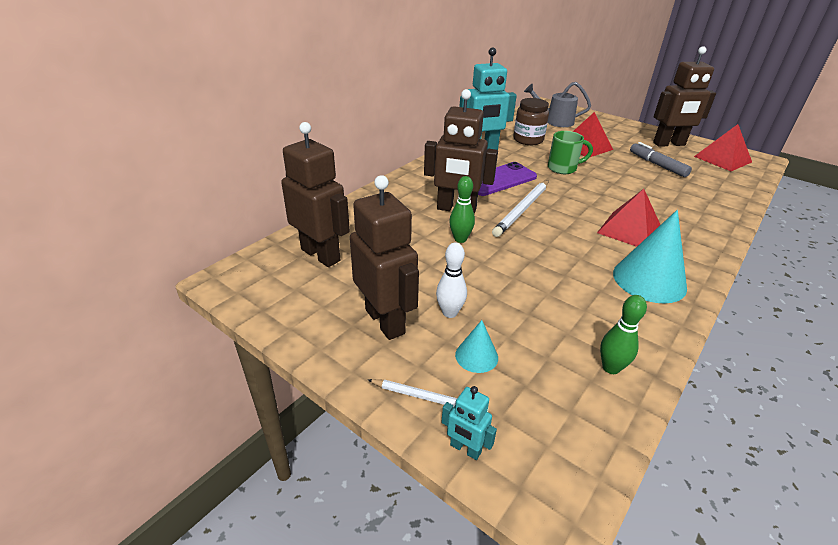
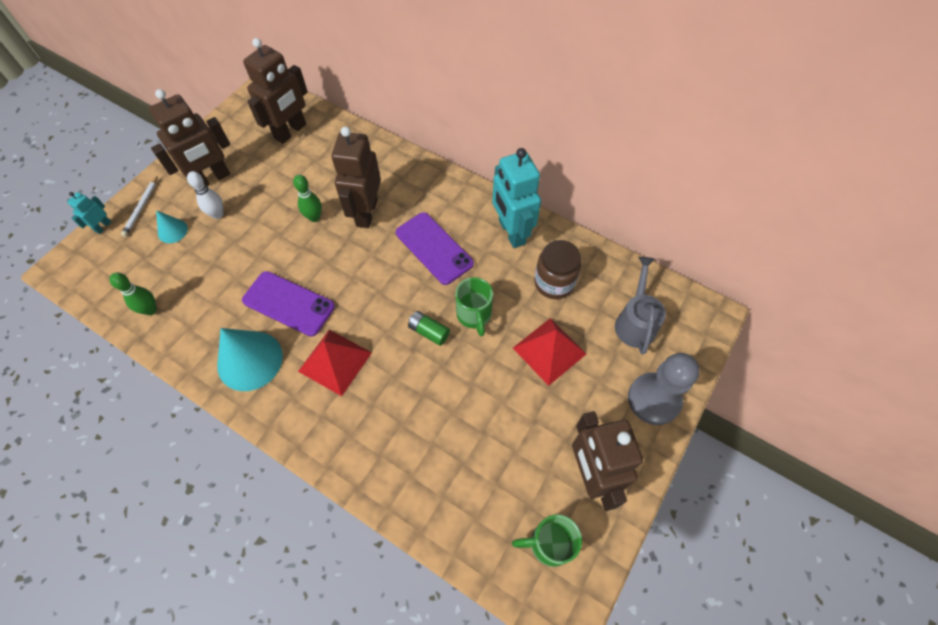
camera: 85 degrees right, 25 degrees up
white pencil [492,180,549,237] -> none
grey marker [630,142,692,177] -> none
red pyramid [694,124,752,171] -> green mug [512,514,582,567]
none -> purple phone [242,271,335,336]
none -> green battery [408,311,450,346]
none -> grey pawn [628,353,700,425]

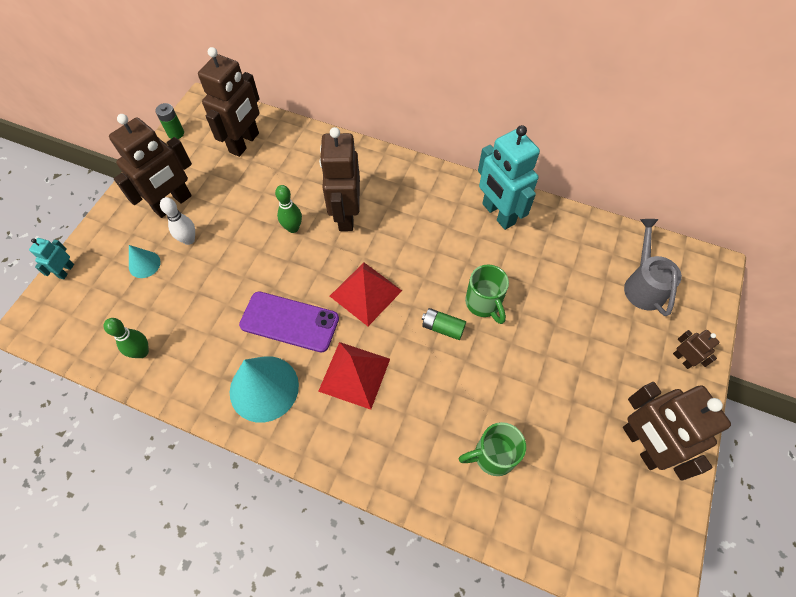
camera: 10 degrees left, 0 degrees up
white pencil [121,176,157,237] -> none
purple phone [396,212,474,285] -> none
green mug [512,514,582,567] -> green mug moved to [459,422,526,476]
red pyramid [513,318,586,386] -> red pyramid moved to [330,262,402,326]
brown jar [534,240,581,299] -> none
grey pawn [628,353,700,425] -> brown robot [673,330,720,369]
none -> green battery [155,103,184,139]

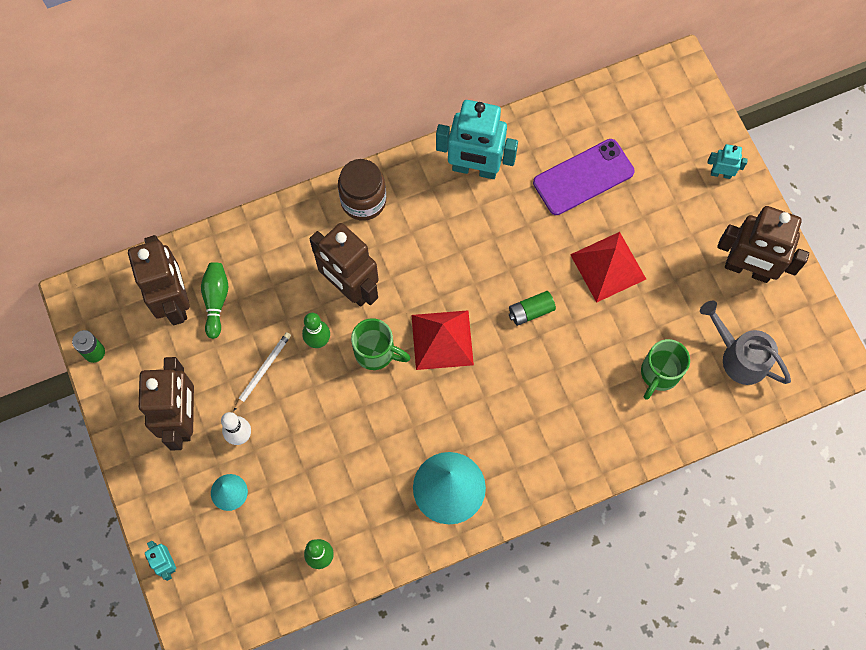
camera: 45 degrees left, 10 degrees up
purple phone [239,291,339,352] -> purple phone moved to [533,139,635,215]
red pyramid [318,342,390,410] -> red pyramid moved to [570,232,646,303]
green mug [465,265,509,324] -> green mug moved to [351,318,410,370]
grey watering can [624,219,682,316] -> grey watering can moved to [700,301,791,385]
brown robot [673,330,720,369] -> turquoise robot [707,144,748,179]
none -> green bowling pin [201,262,229,339]
none -> white pencil [233,332,291,411]
none -> brown jar [338,159,386,221]

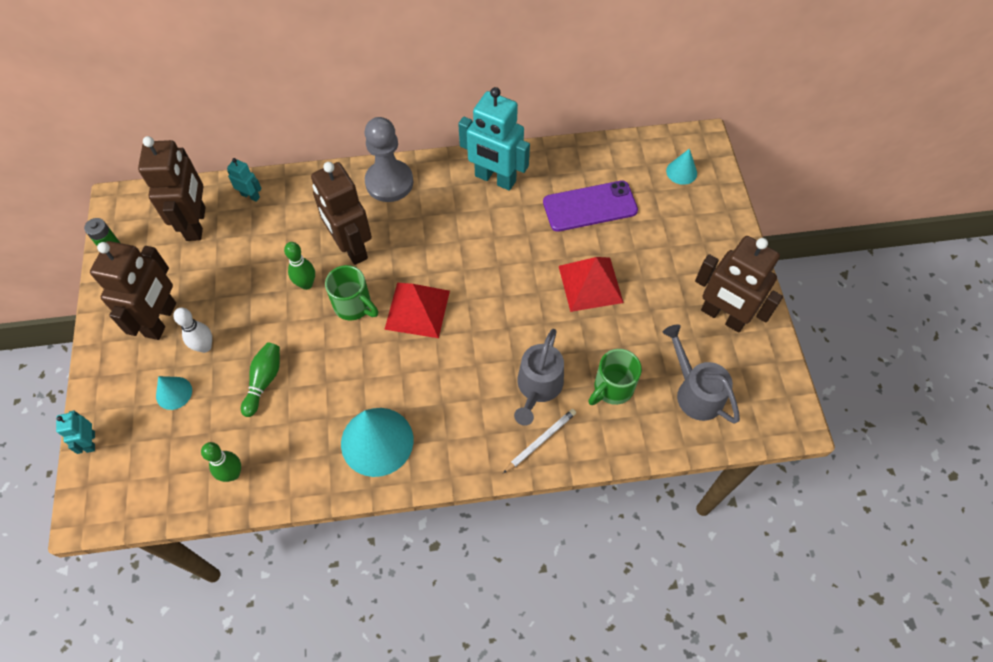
camera: 15 degrees right, 10 degrees down
green bowling pin [201,262,229,339] -> green bowling pin moved to [241,342,280,417]
white pencil [233,332,291,411] -> white pencil moved to [503,409,576,473]
brown jar [338,159,386,221] -> grey pawn [364,117,413,202]
green battery [509,291,556,326] -> none
turquoise robot [707,144,748,179] -> turquoise robot moved to [227,158,262,202]
none -> grey watering can [514,329,564,426]
none -> turquoise cone [666,148,697,185]

